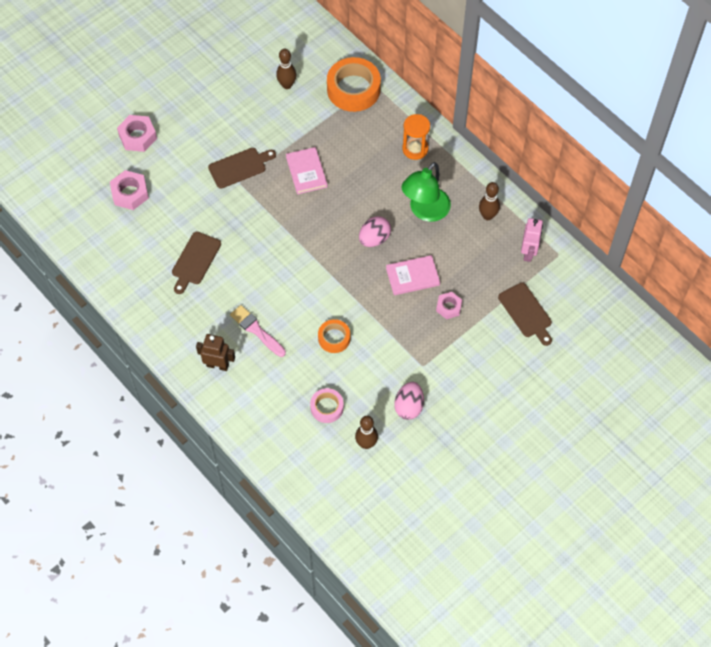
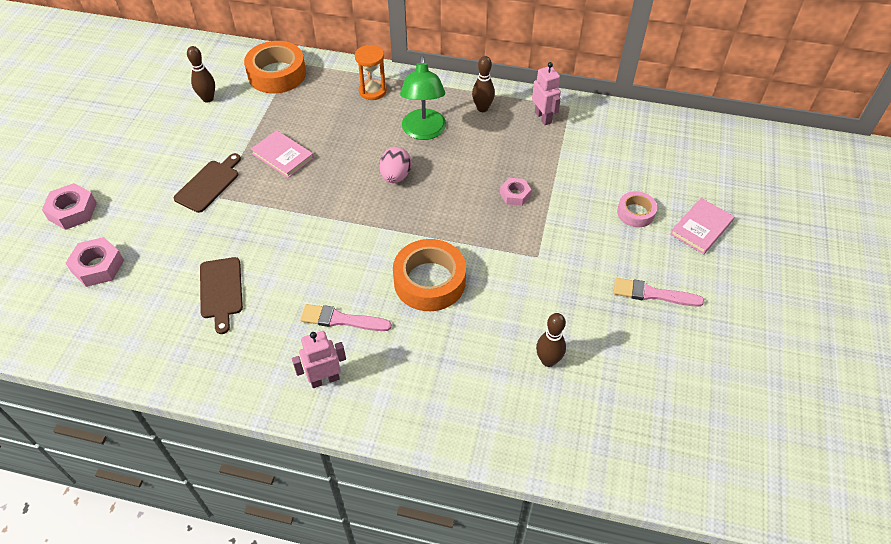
camera: 35 degrees left, 10 degrees down
brown robot [196,334,235,371] -> pink robot [292,331,346,388]
pink tape [310,388,344,423] -> pink tape moved to [617,191,657,227]
orange tape [318,319,351,353] -> orange tape [393,239,466,311], size x1.81
pink book [386,255,440,295] -> pink book moved to [670,198,734,254]
pink egg [395,382,424,420] -> none
brown cutting board [498,283,552,346] -> none
none -> pink brush [614,278,704,307]

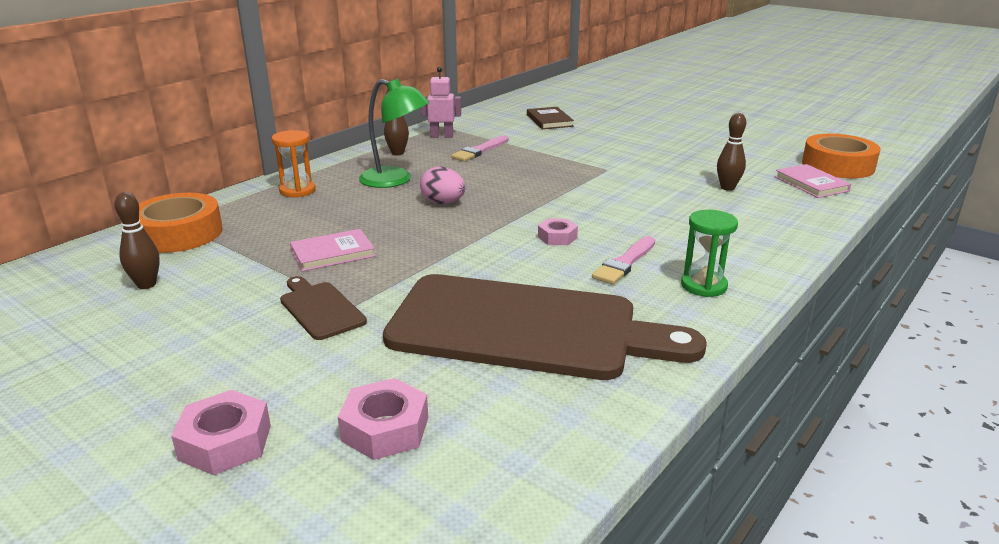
camera: 65 degrees left, 25 degrees down
brown cutting board [200,257,243,334] -> brown cutting board [383,274,707,380], size x2.36
pink robot [292,331,346,388] -> green hourglass [681,210,738,297]
orange tape [393,239,466,311] -> orange tape moved to [802,134,881,178]
pink nut [500,178,532,206] -> pink nut moved to [538,219,578,245]
pink brush [614,278,704,307] -> pink brush moved to [451,135,508,161]
pink tape [617,191,657,227] -> none
pink book [670,198,734,254] -> pink book moved to [775,164,851,198]
none -> brown book [527,107,574,129]

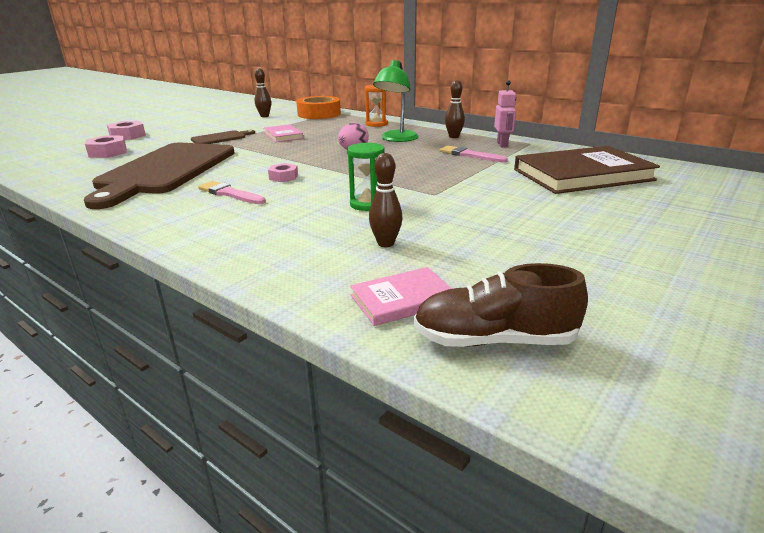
camera: 90 degrees right, 0 degrees up
brown book [527,107,574,129] -> brown book [514,146,660,194], size x2.05
green hourglass [681,210,738,297] -> green hourglass moved to [347,143,385,211]
orange tape [802,134,881,178] -> brown shoe [414,263,588,347]

